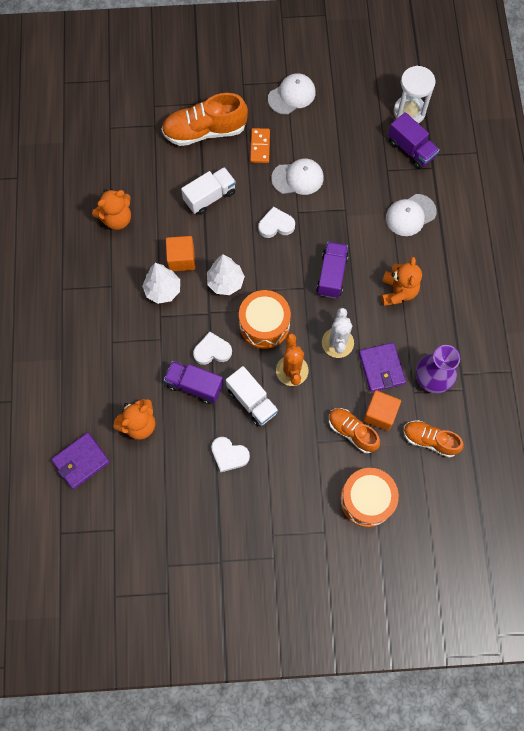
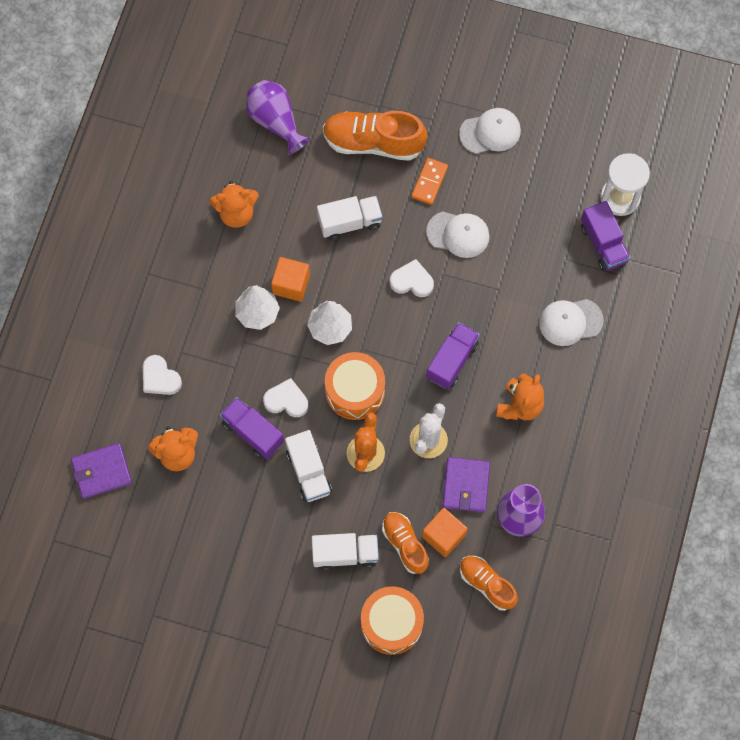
camera: 20 degrees right, 0 degrees up
white heart [211,437,250,472] -> white heart moved to [143,355,182,395]
none -> purple vase [246,80,310,155]
none -> white truck [312,533,379,570]

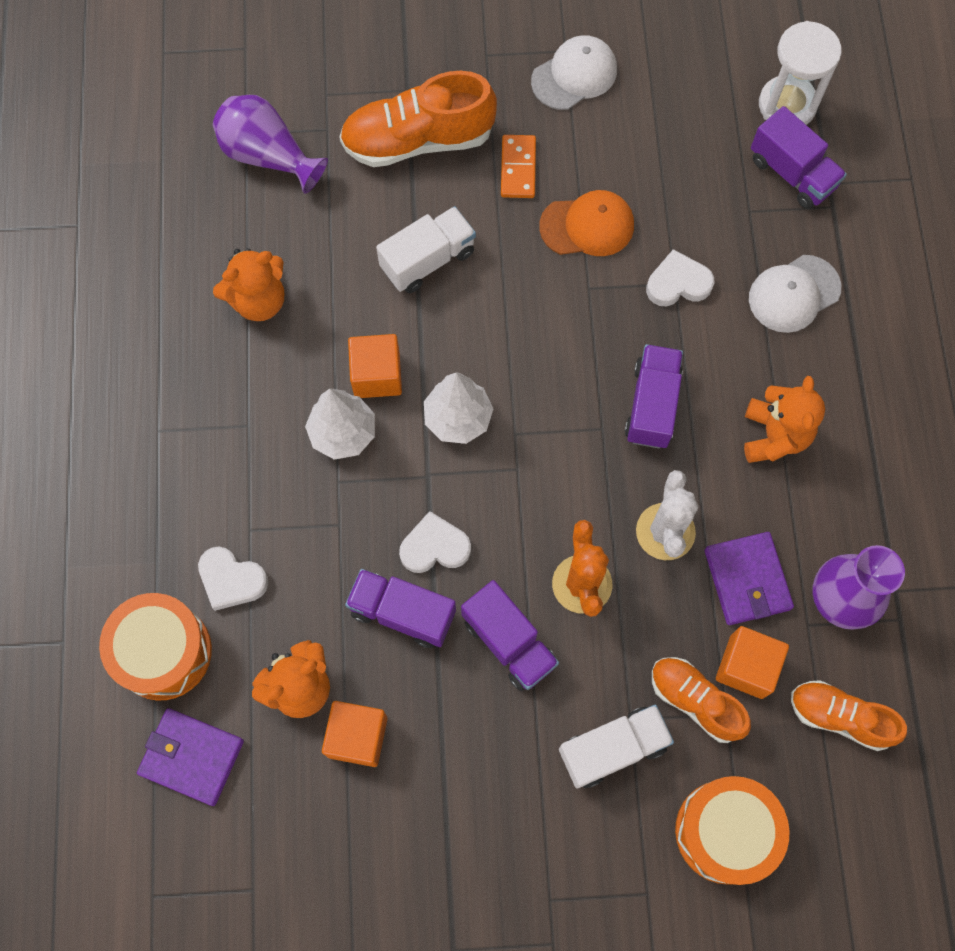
camera: 20 degrees left, 0 degrees up
purple wallet [71,443,132,499] -> purple wallet turned 60 degrees clockwise [137,708,244,806]
white truck [285,430,332,502] -> purple truck [461,580,559,691]
orange drum [325,352,385,420] -> orange drum moved to [99,593,212,700]
white heart [390,259,434,297] -> white heart moved to [646,249,714,306]
white cap [426,212,489,258] -> orange cap [539,190,634,256]
none -> orange cube [322,701,387,767]

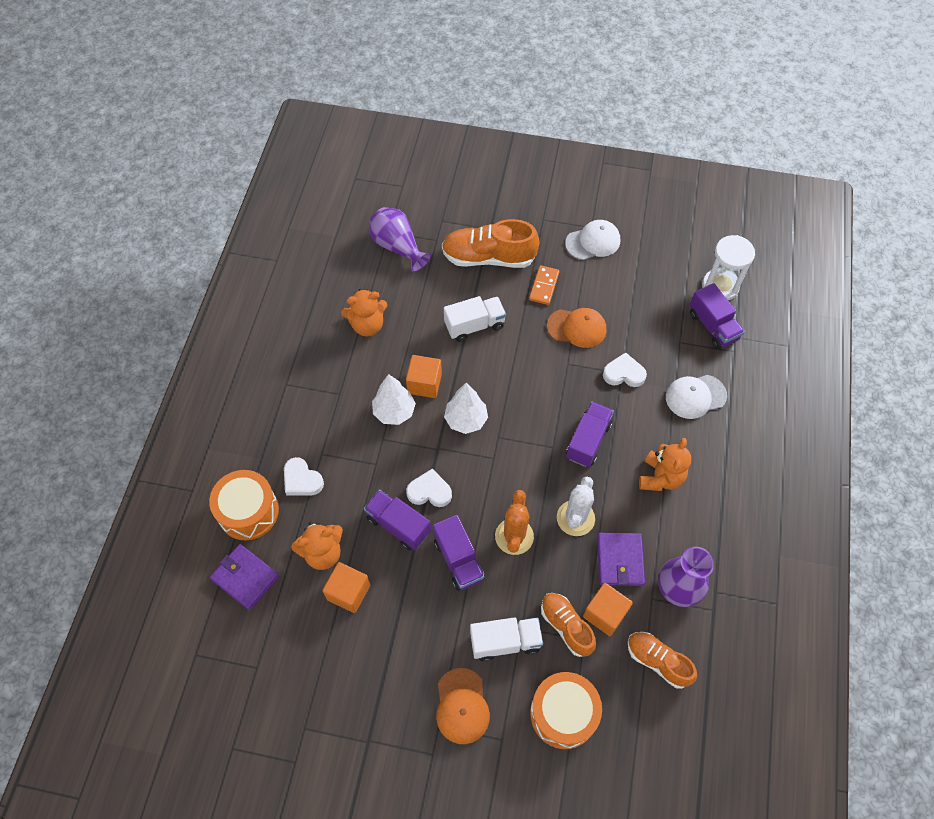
camera: 15 degrees right, 10 degrees down
none -> orange cap [436,668,490,744]

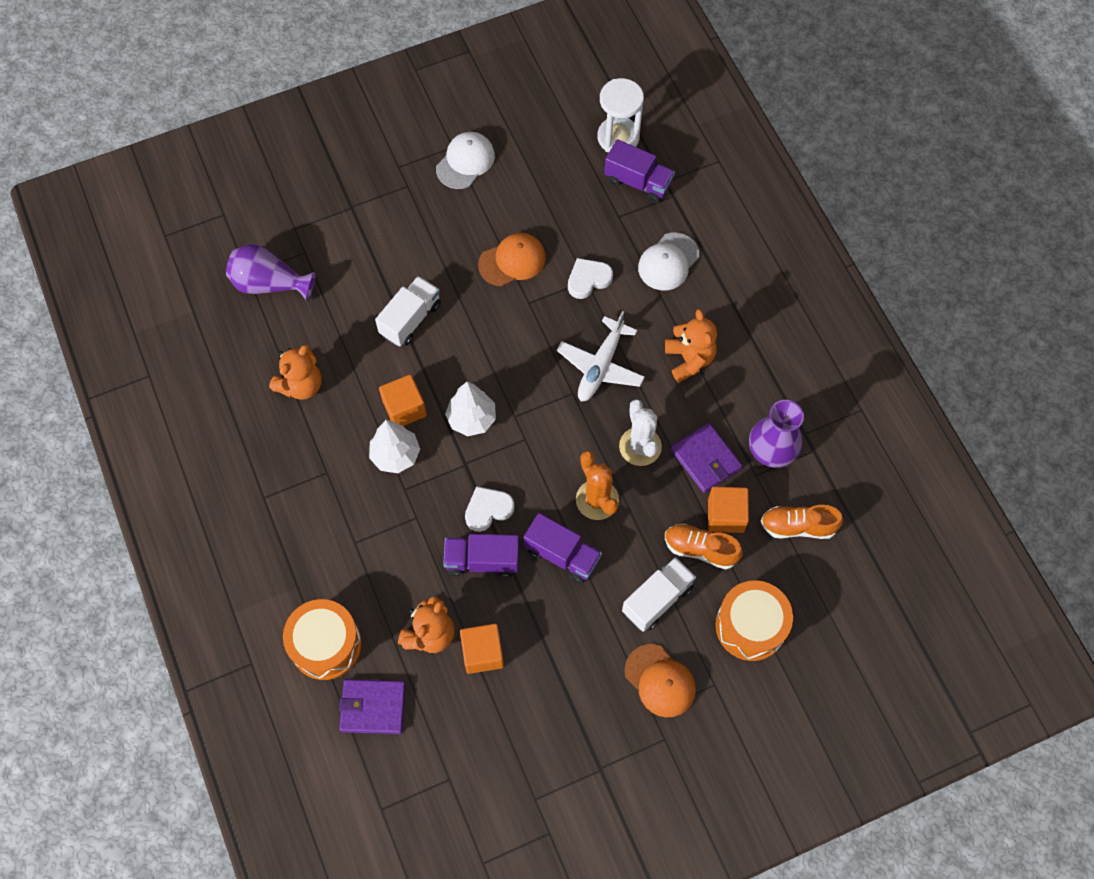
camera: 35 degrees left, 5 degrees up
white heart [284,457,324,496] -> none
orange shoe [442,219,540,268] -> none
orange domino [529,265,559,305] -> none
purple truck [566,402,614,467] -> white plane [557,311,645,401]

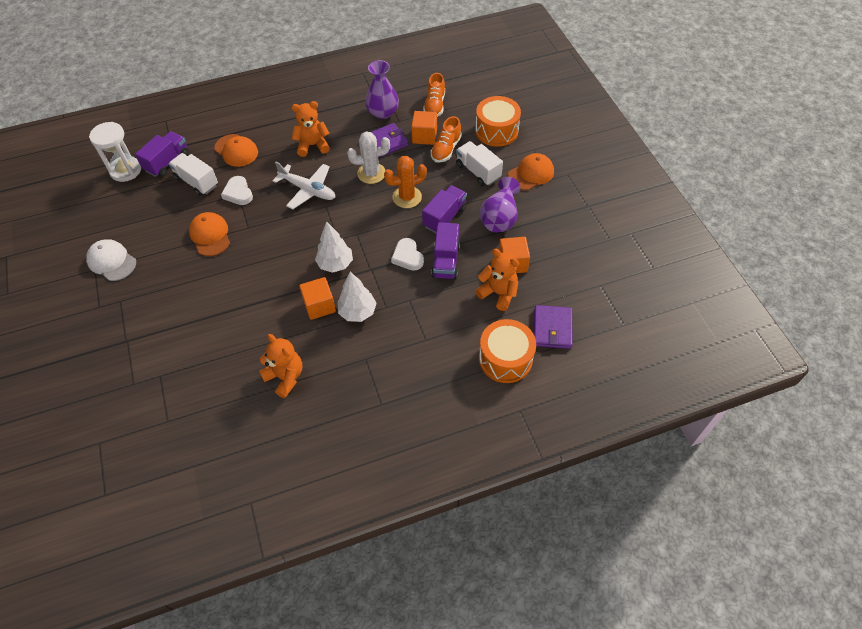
camera: 85 degrees left, 10 degrees down
purple vase [226,244,316,301] -> purple vase moved to [479,177,520,232]
white truck [375,276,441,346] -> white truck moved to [168,153,218,196]
white cap [638,232,699,290] -> orange cap [214,134,258,167]

